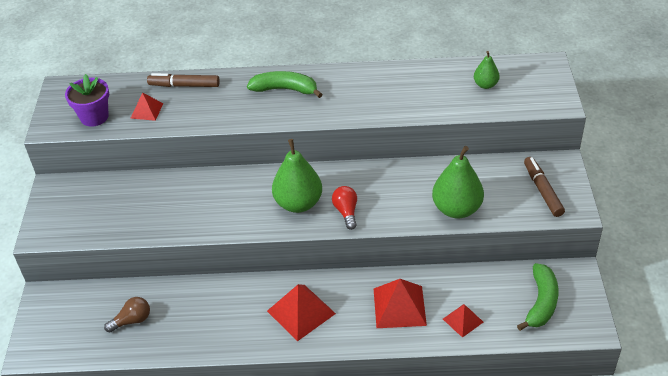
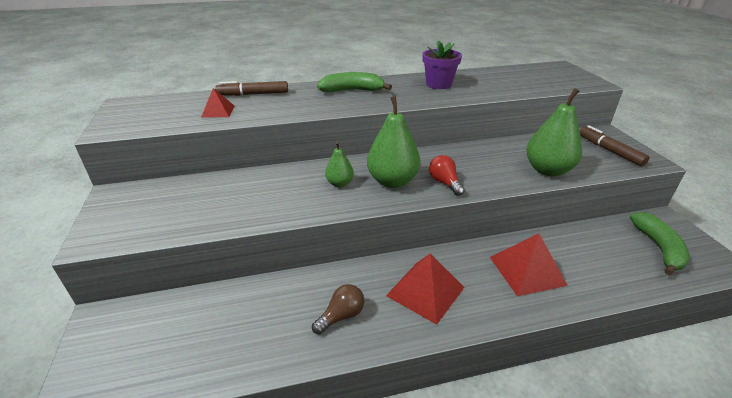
camera: 15 degrees left, 10 degrees down
purple flower pot [65,74,109,127] -> purple flower pot moved to [422,40,462,89]
brown light bulb [104,297,150,333] -> brown light bulb moved to [312,284,364,335]
red pyramid [443,304,483,338] -> none
green pear [474,51,500,89] -> green pear moved to [325,142,354,187]

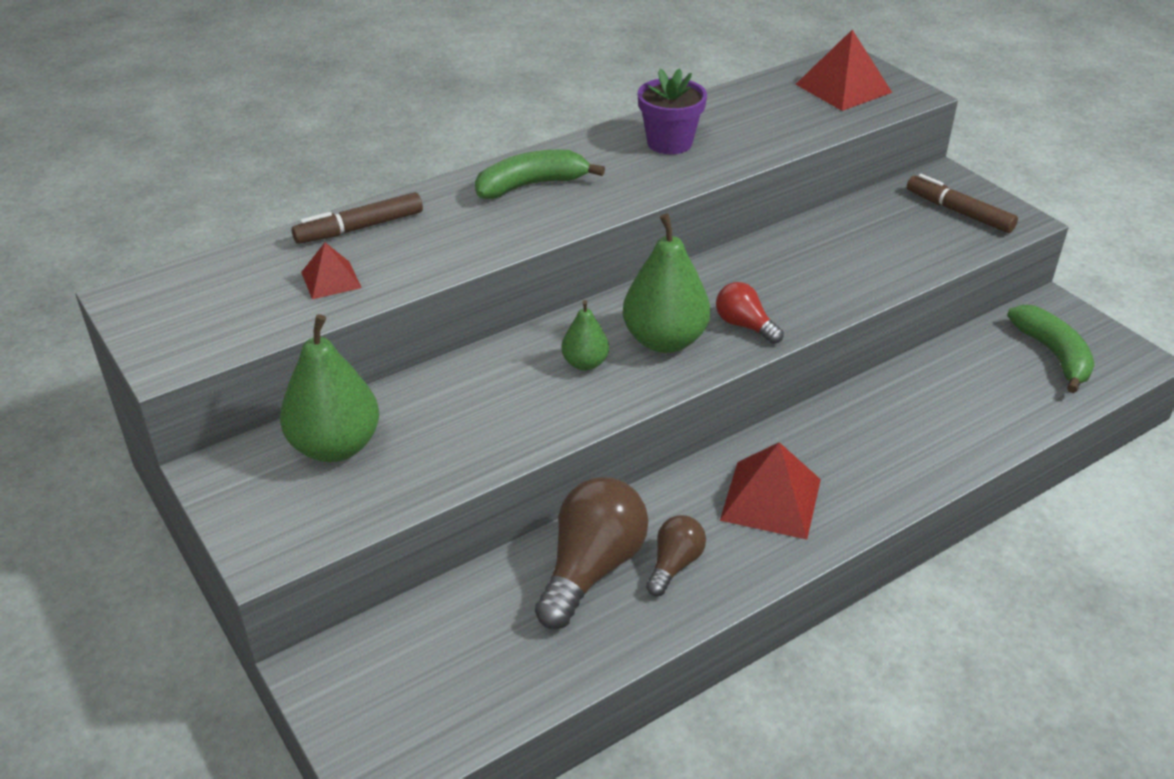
camera: 20 degrees left, 5 degrees up
red pyramid [490,233,568,296] -> red pyramid moved to [796,30,892,111]
green pear [526,88,582,176] -> green pear moved to [280,314,379,462]
none -> brown light bulb [535,477,648,629]

